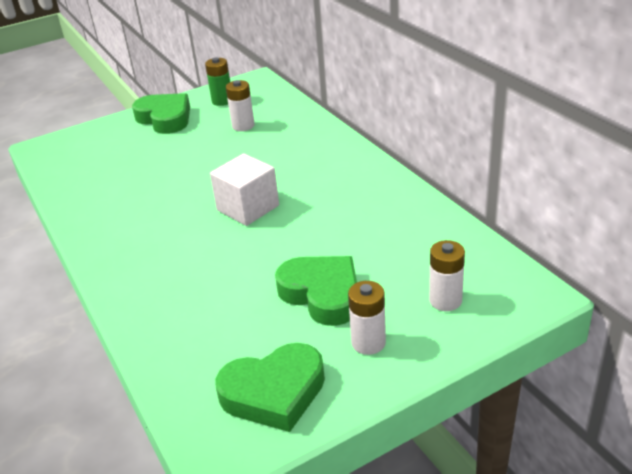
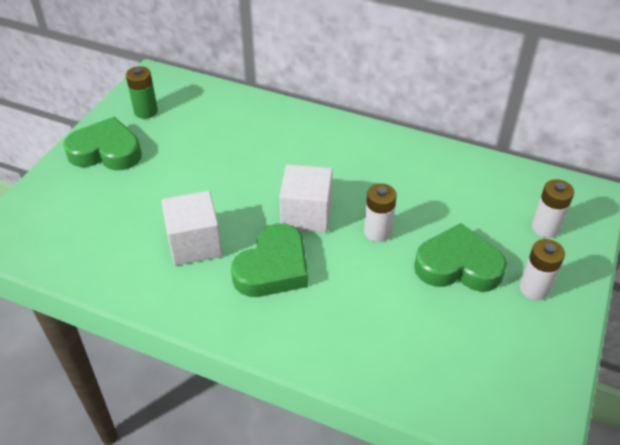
camera: 40 degrees left, 10 degrees up
green heart [215,343,325,432] -> green heart moved to [231,223,308,297]
white battery [226,80,255,131] -> white battery moved to [364,183,397,242]
none -> white cube [161,191,222,266]

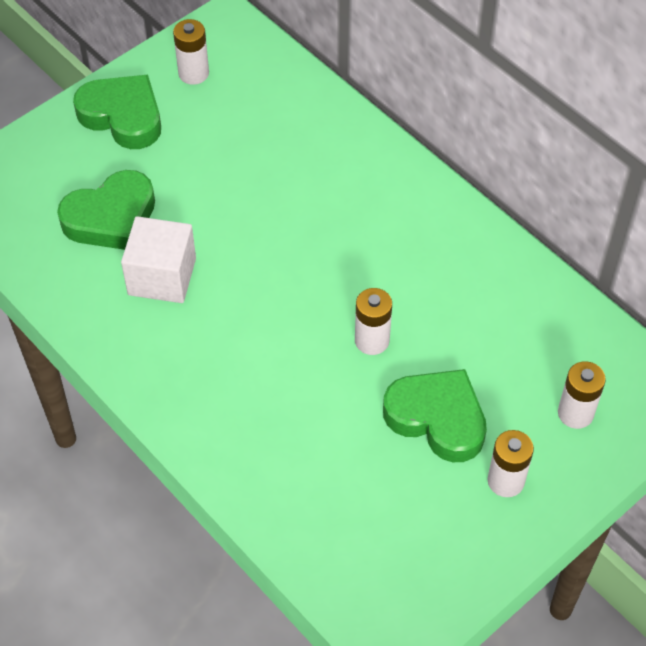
camera: 25 degrees right, 10 degrees up
green battery [126,66,158,119] -> white battery [173,19,209,85]
green heart [231,223,308,297] -> green heart moved to [57,170,155,250]
white cube [279,164,333,233] -> none

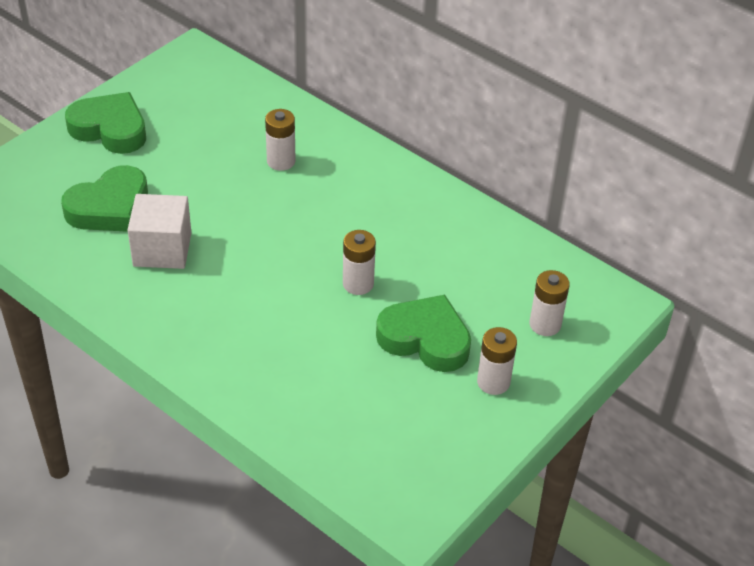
camera: 10 degrees left, 10 degrees down
white battery [173,19,209,85] -> white battery moved to [265,109,296,171]

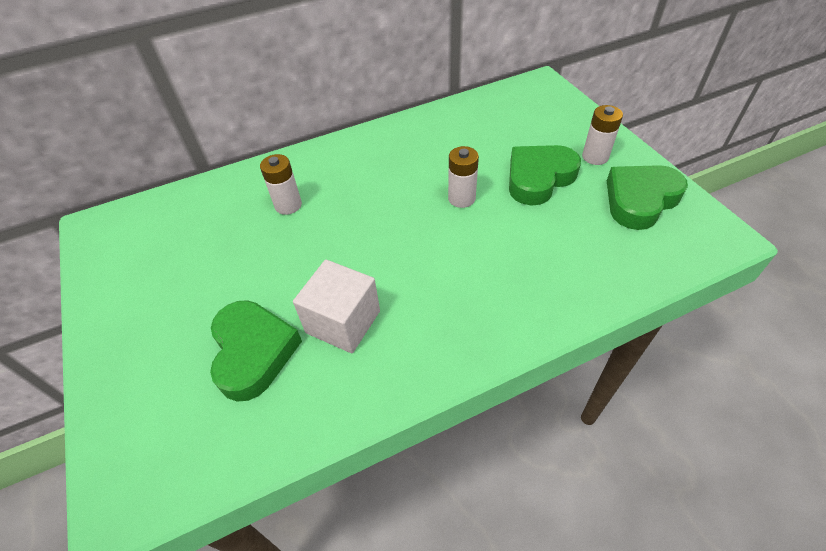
camera: 60 degrees left, 5 degrees up
green heart [65,92,146,154] -> green heart moved to [607,165,688,230]
white battery [530,270,570,336] -> none

